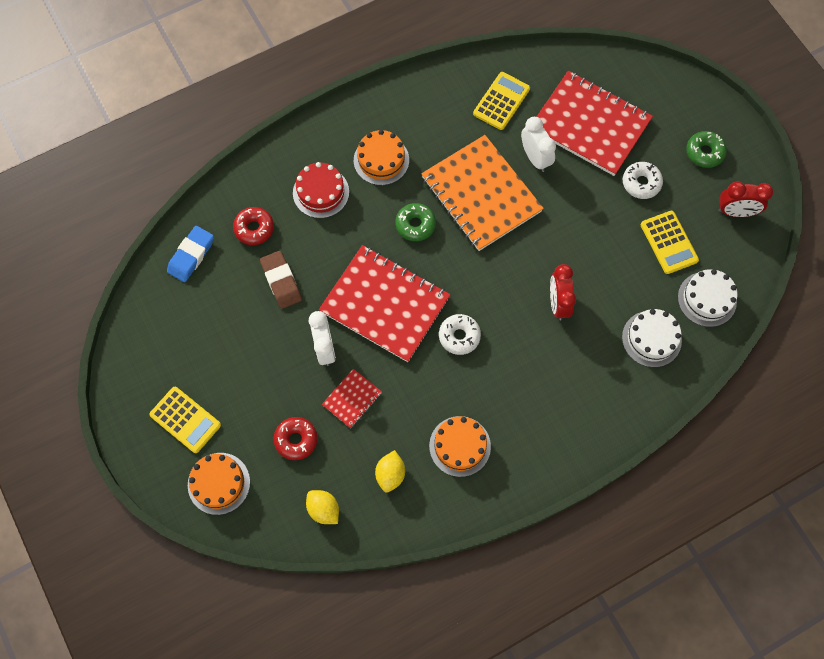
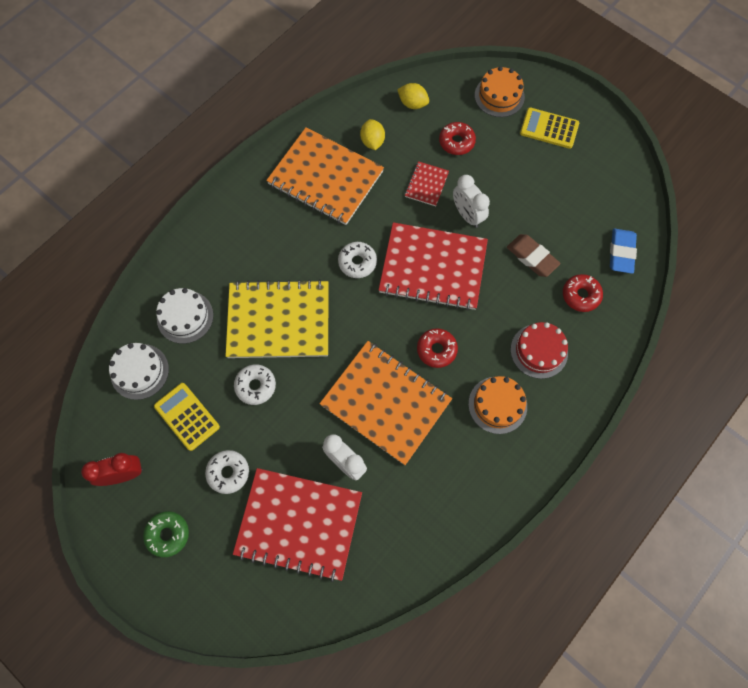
camera: 160 degrees right, 0 degrees up
green donut [395,203,436,241] -> red donut [417,328,458,368]
orange cake [429,416,491,477] -> orange notebook [266,127,384,225]
yellow calculator [473,72,530,130] -> none
red clock [550,264,576,320] -> yellow notebook [226,279,328,358]
none -> white donut [234,364,276,405]

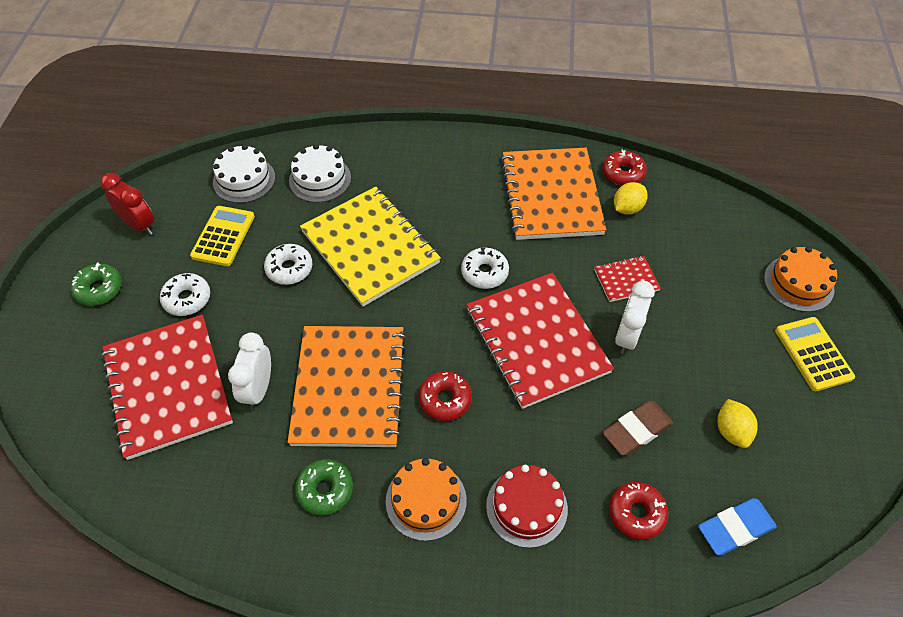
camera: 55 degrees right, 15 degrees down
yellow lemon [397,83,429,109] -> yellow lemon moved to [718,399,758,448]
red donut [439,122,476,155] -> red donut moved to [602,149,647,186]
brown eraser [507,234,560,277] -> brown eraser turned 45 degrees clockwise [602,401,673,456]
none -> green donut [295,459,353,516]

